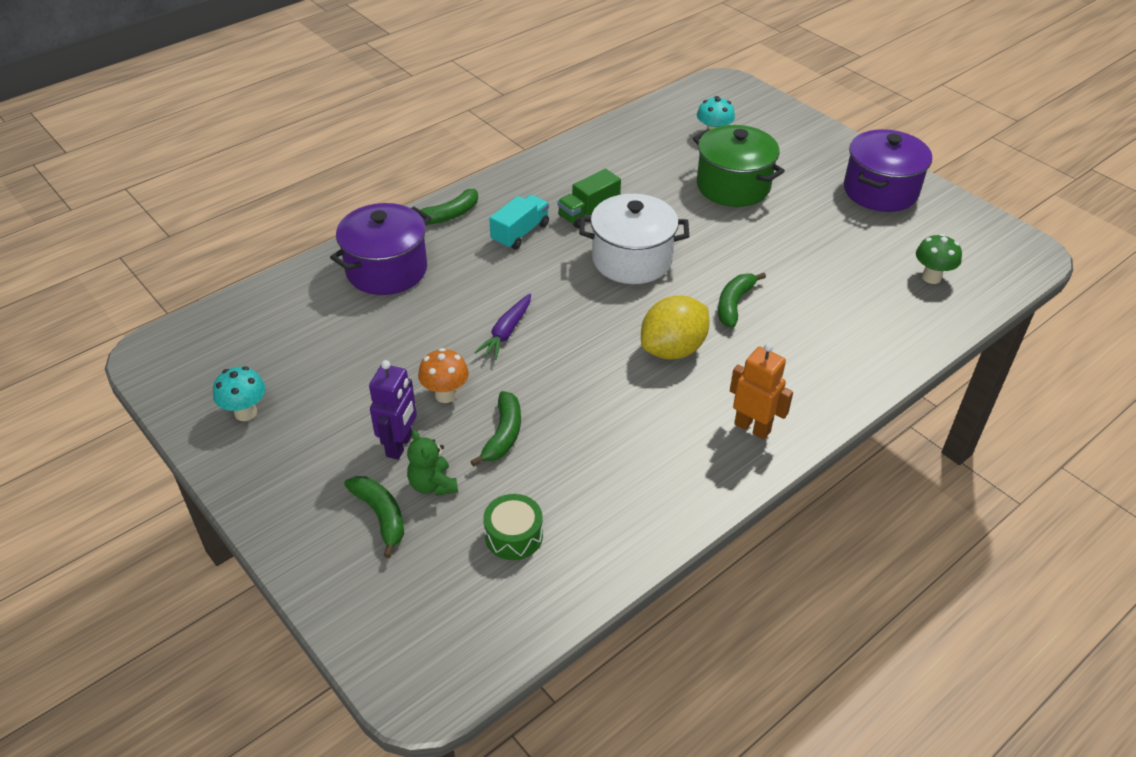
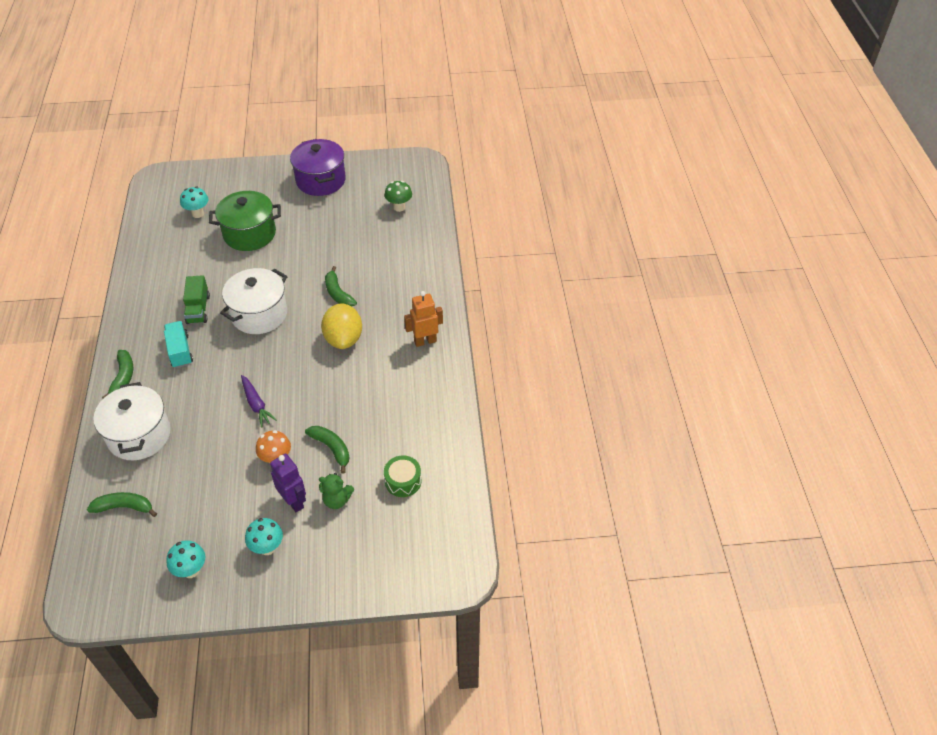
camera: 55 degrees left, 5 degrees up
purple pot [330,203,431,295] -> white pot [93,382,171,460]
green banana [344,476,404,558] -> green banana moved to [87,492,157,517]
none -> turquoise mushroom [245,518,283,555]

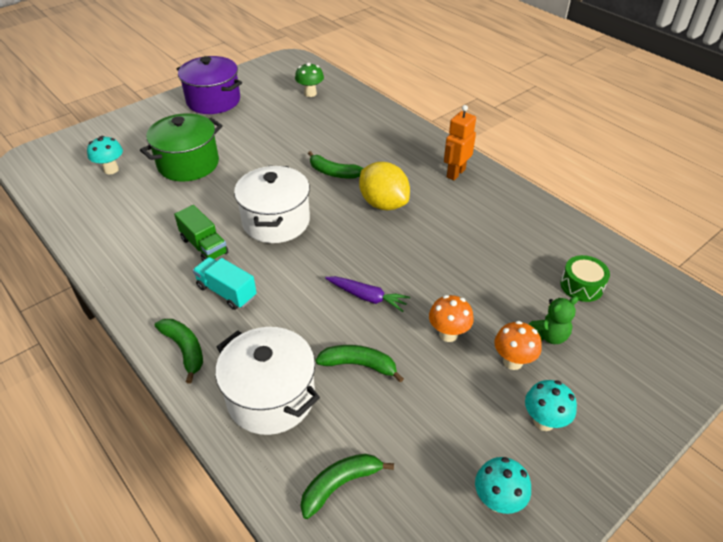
camera: 35 degrees left, 5 degrees down
purple robot [270,454,306,513] -> orange mushroom [495,321,542,370]
green banana [305,426,350,474] -> green banana moved to [315,345,404,383]

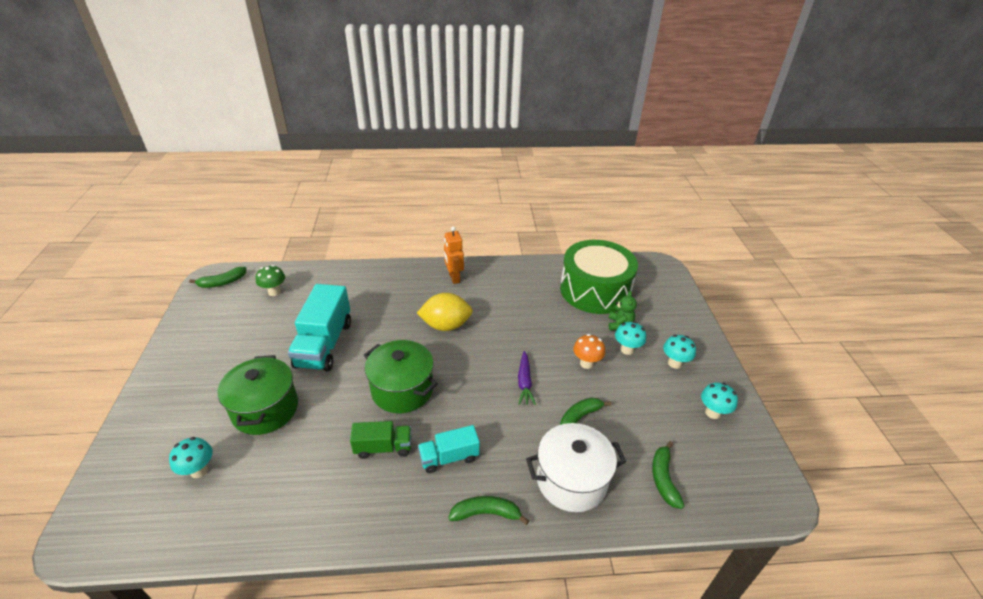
camera: 55 degrees left, 5 degrees down
purple pot [177,56,242,114] -> none
white pot [234,166,310,243] -> green pot [364,340,438,413]
green banana [308,151,363,179] -> green banana moved to [189,267,246,288]
purple carrot [325,276,410,312] -> purple carrot turned 120 degrees clockwise [518,351,536,405]
orange mushroom [495,321,542,370] -> turquoise mushroom [615,321,646,355]
green drum [560,255,610,302] -> green drum [560,240,638,314], size x2.50
none -> turquoise truck [288,284,351,371]

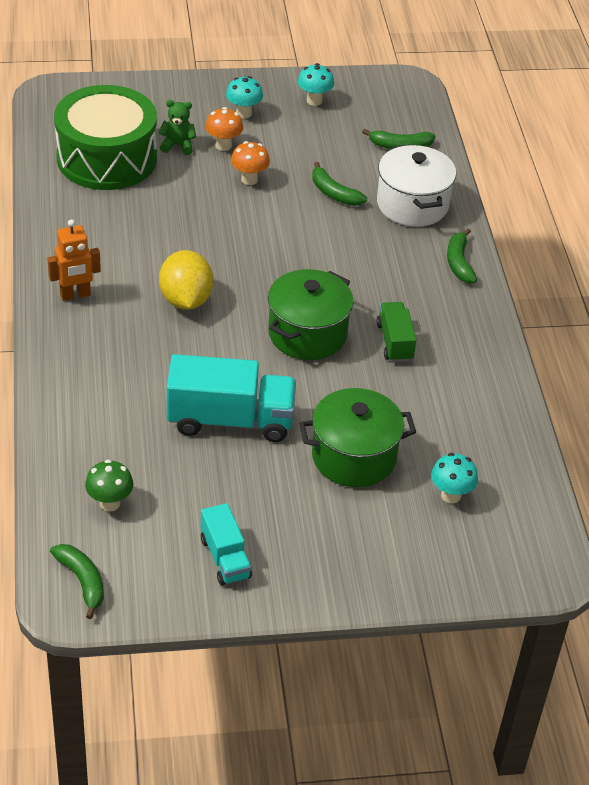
camera: 95 degrees left, 5 degrees up
turquoise truck [418,425,480,473] -> turquoise truck moved to [201,503,252,585]
purple carrot [518,351,536,405] -> none
turquoise mushroom [615,321,646,355] -> orange mushroom [205,107,243,151]

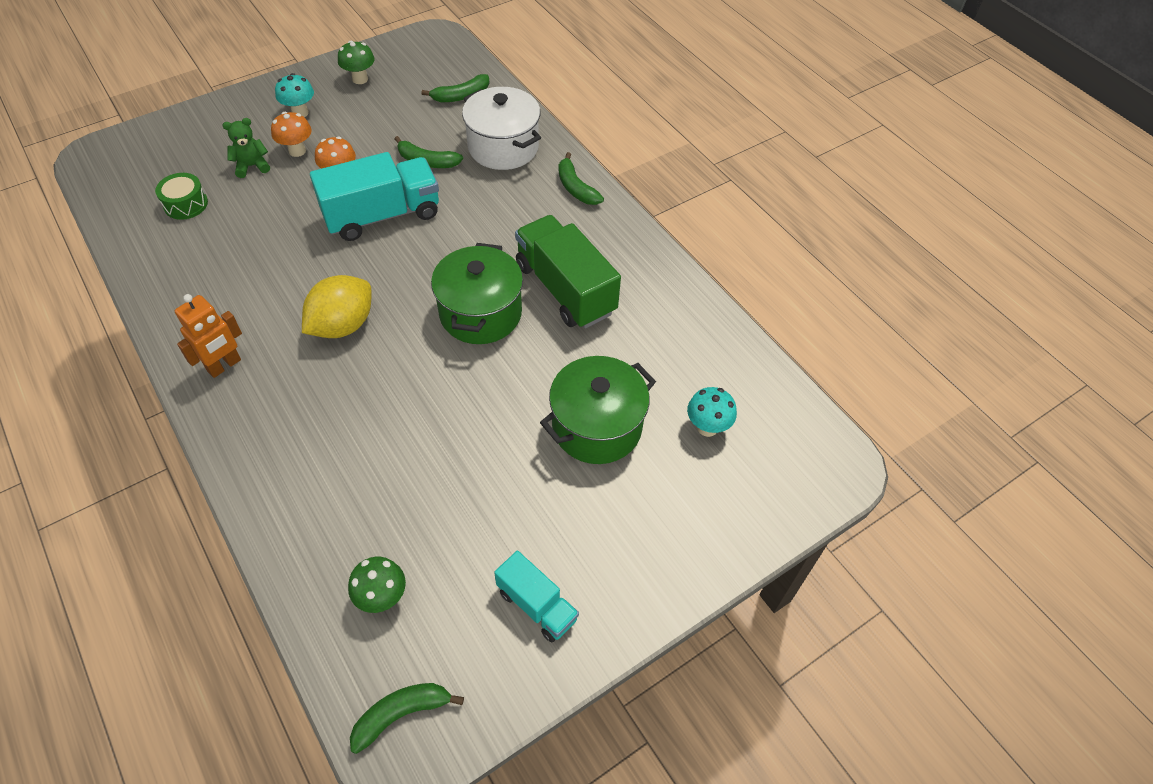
camera: 25 degrees left, 10 degrees up
green banana [50,544,104,619] -> green banana turned 60 degrees counterclockwise [350,683,464,754]
green drum [54,85,157,190] -> green drum [155,173,208,220], size x0.40
yellow lemon [159,250,213,310] -> yellow lemon turned 75 degrees clockwise [302,275,371,338]
turquoise truck [167,354,296,442] -> turquoise truck moved to [310,152,439,241]
turquoise mushroom [298,63,334,106] -> green mushroom [338,41,375,84]
green truck [376,302,416,362] -> green truck [515,215,621,329], size x1.78

